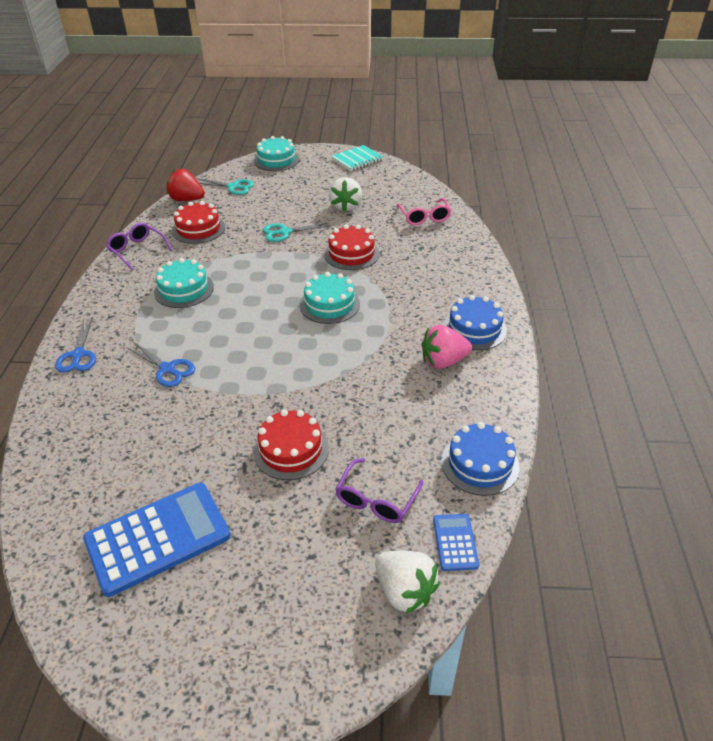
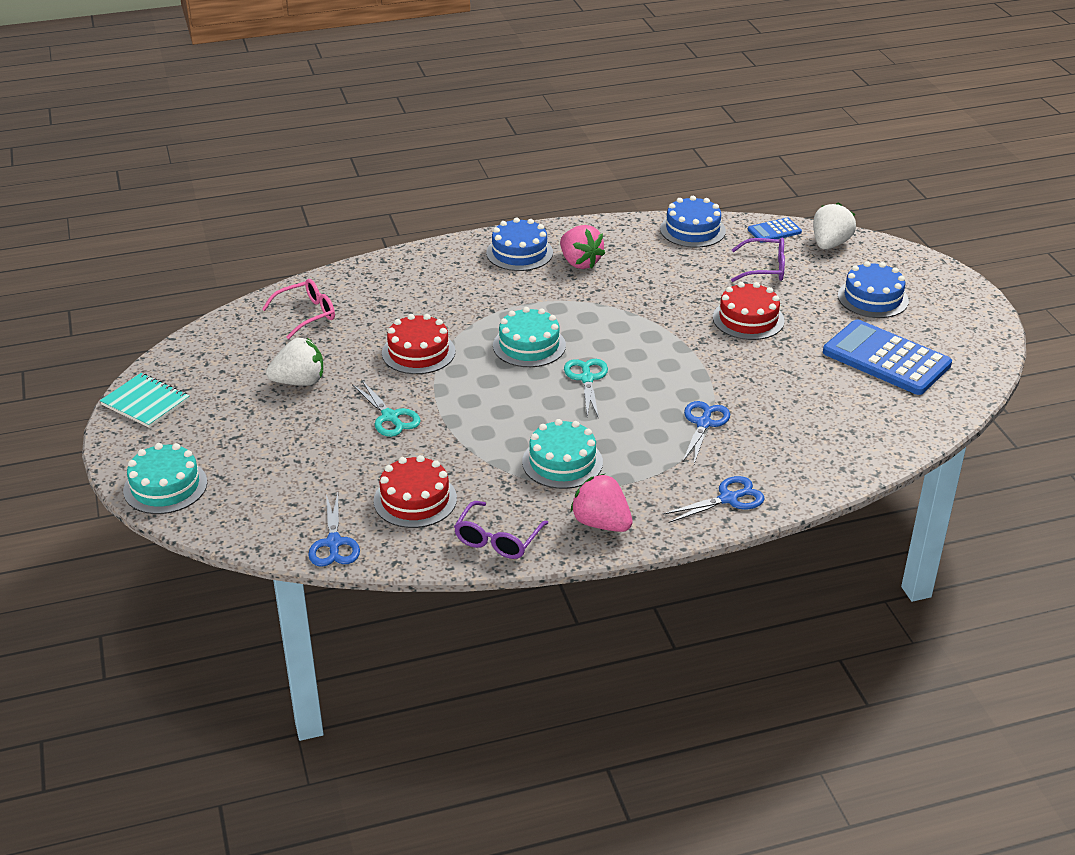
camera: 110 degrees left, 5 degrees down
red strawberry [166,169,205,201] -> blue scissors [308,493,360,567]
turquoise scissors [196,178,254,195] -> turquoise scissors moved to [564,359,608,417]
none -> pink strawberry [570,474,633,532]
none -> blue cake [838,261,909,318]

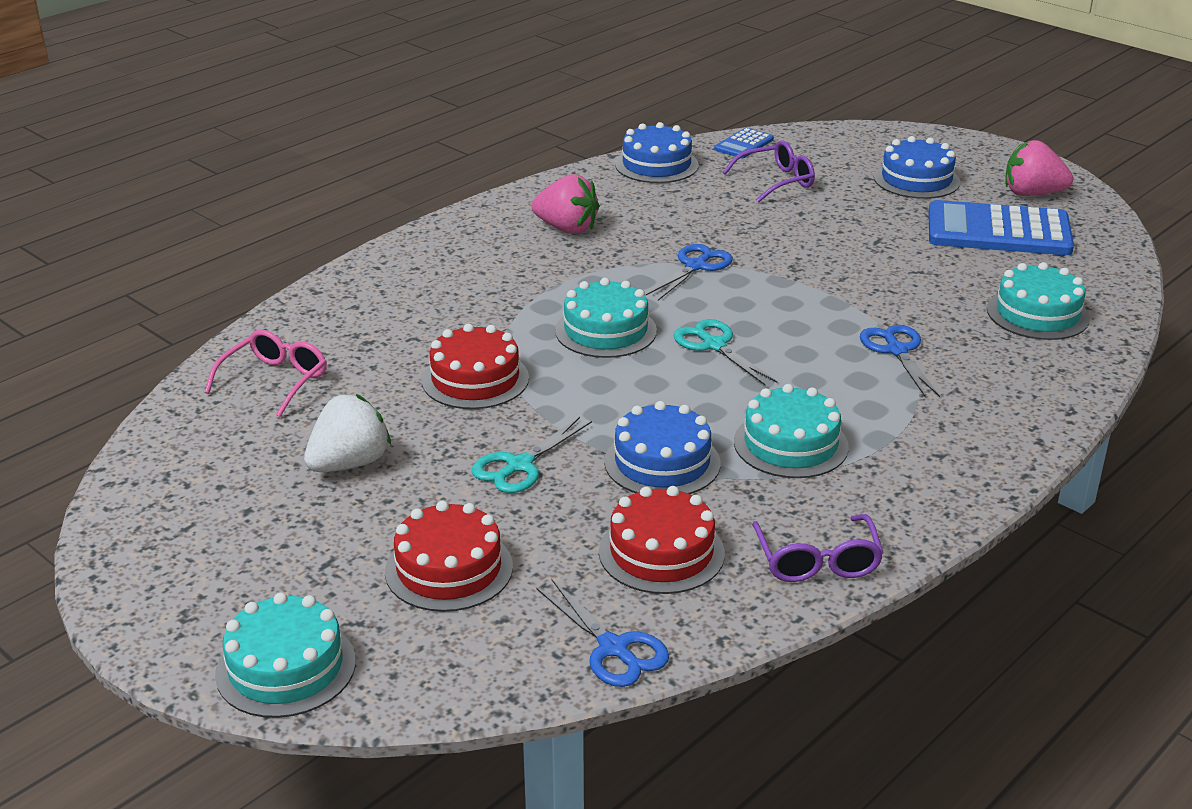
camera: 30 degrees left, 5 degrees down
turquoise notebook [100,373,190,428] -> none
turquoise scissors [352,379,420,437] -> turquoise scissors turned 105 degrees clockwise [472,417,592,493]
blue cake [486,217,553,271] -> blue cake moved to [604,401,720,494]
pink strawberry [570,474,633,532] -> pink strawberry moved to [1005,140,1073,196]
blue scissors [663,476,765,523] -> blue scissors moved to [646,244,733,301]
red cake [713,282,785,340] -> red cake moved to [385,501,513,612]
white strawberry [813,202,856,250] -> none
none -> turquoise cake [987,262,1090,340]

